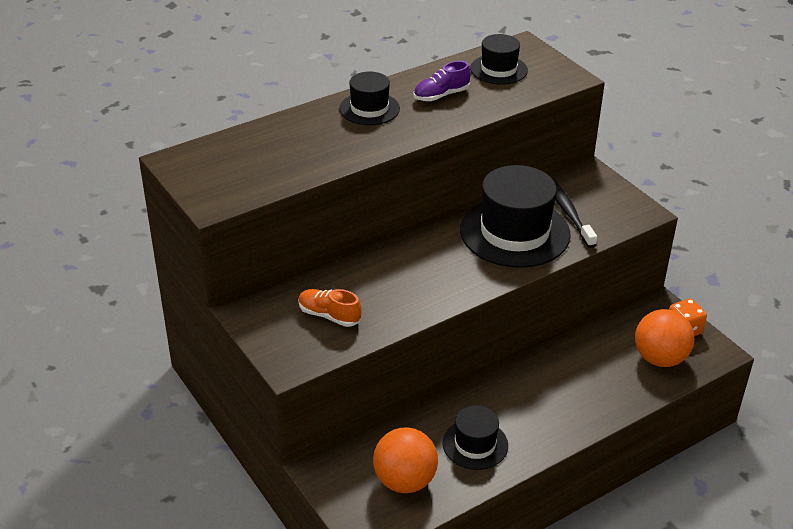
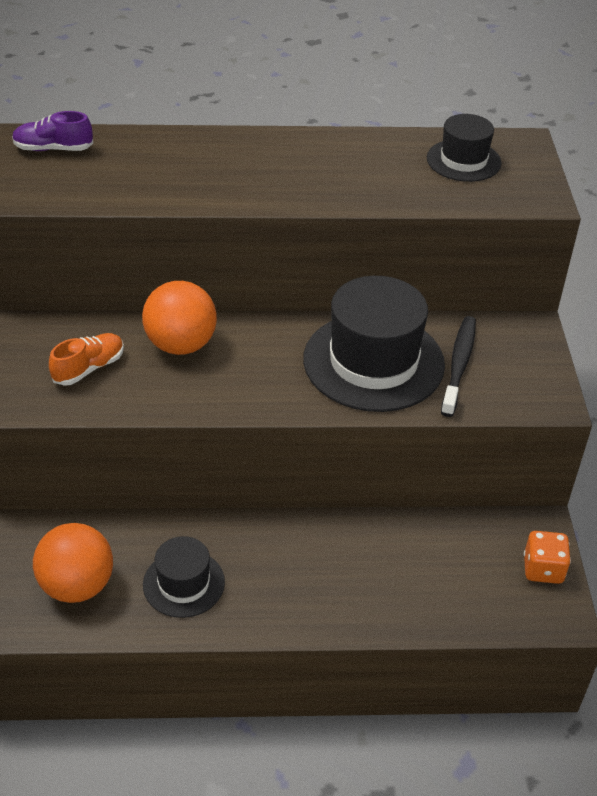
camera: 30 degrees right, 5 degrees up
orange shoe [298,289,362,327] -> orange shoe turned 75 degrees clockwise [49,333,124,386]
black hat [339,71,400,125] -> none
purple shoe [413,61,471,101] -> purple shoe moved to [12,111,93,151]
orange ball [635,309,694,367] -> orange ball moved to [142,281,217,355]

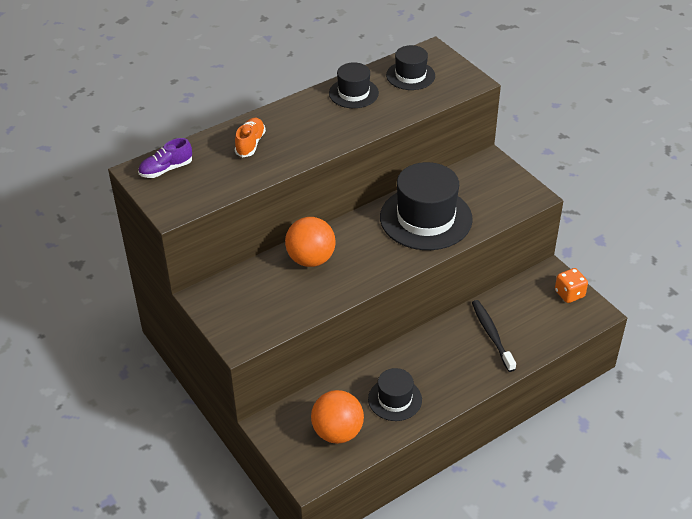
camera: 30 degrees left, 0 degrees up
orange shoe [49,333,124,386] -> orange shoe moved to [235,118,266,157]
black toothbrush [441,316,476,417] -> black toothbrush moved to [472,300,516,372]
none -> black hat [329,62,379,108]

